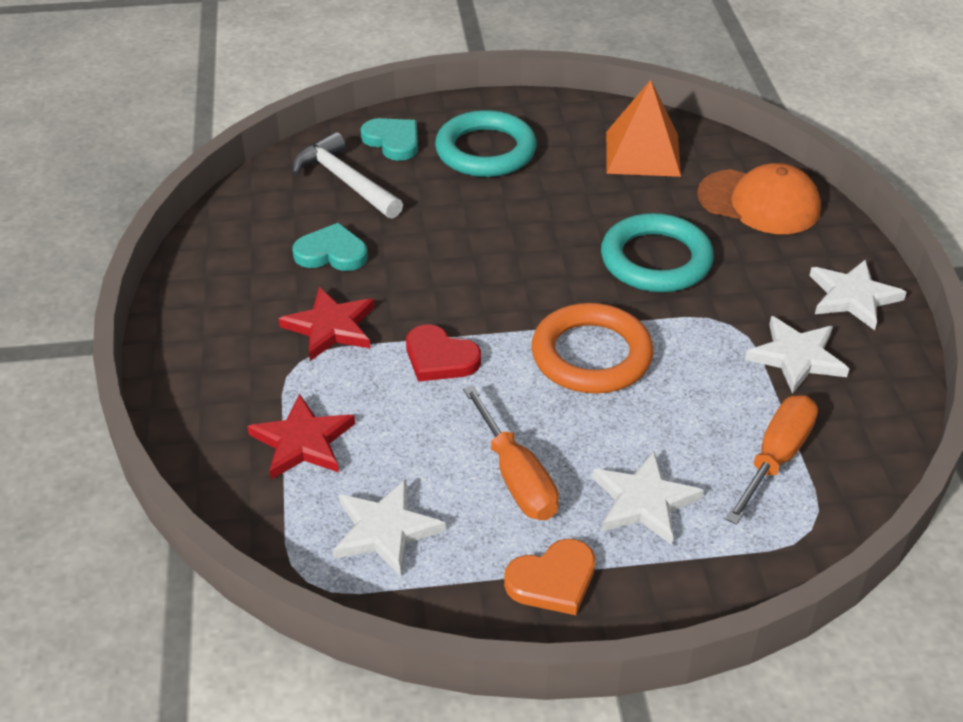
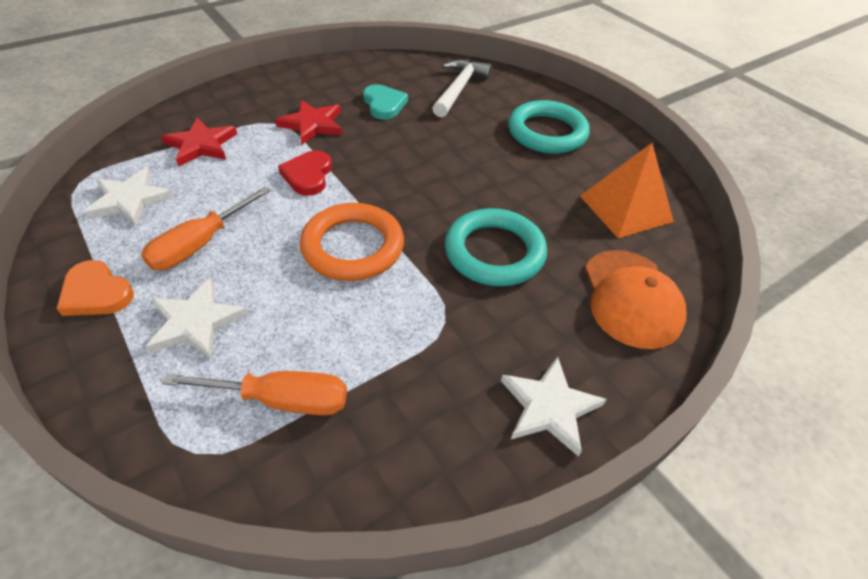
camera: 60 degrees right, 5 degrees up
turquoise heart [361,118,418,161] -> none
white star [745,316,849,394] -> none

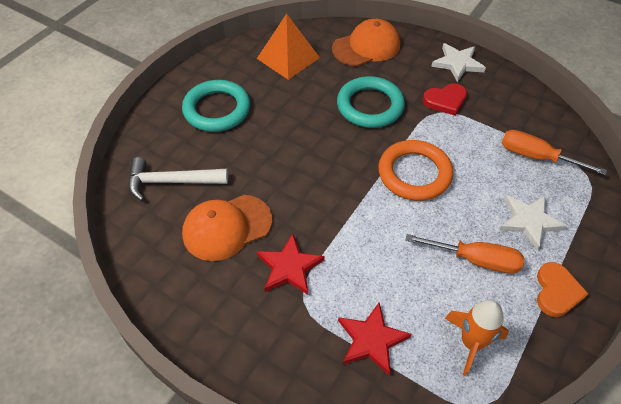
camera: 110 degrees left, 5 degrees up
white star [84,168,174,226] -> orange rocket [444,300,509,376]
orange screwdriver [162,371,347,415] -> orange screwdriver turned 45 degrees counterclockwise [502,130,607,175]
red heart [278,150,332,196] -> red heart moved to [423,83,467,116]
turquoise heart [363,84,408,120] -> orange cap [182,195,272,261]

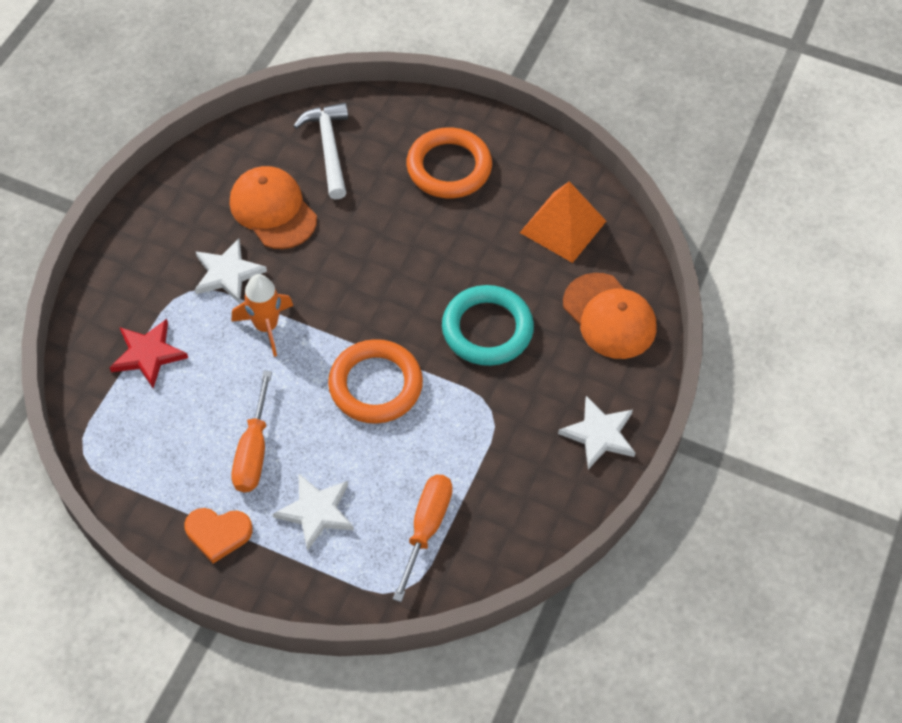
camera: 80 degrees right, 5 degrees up
turquoise ring [182,80,250,132] -> orange ring [406,127,492,198]
red star [257,234,325,295] -> white star [195,238,267,304]
red heart [423,83,467,116] -> none
orange rocket [444,300,509,376] -> orange rocket moved to [232,274,293,357]

